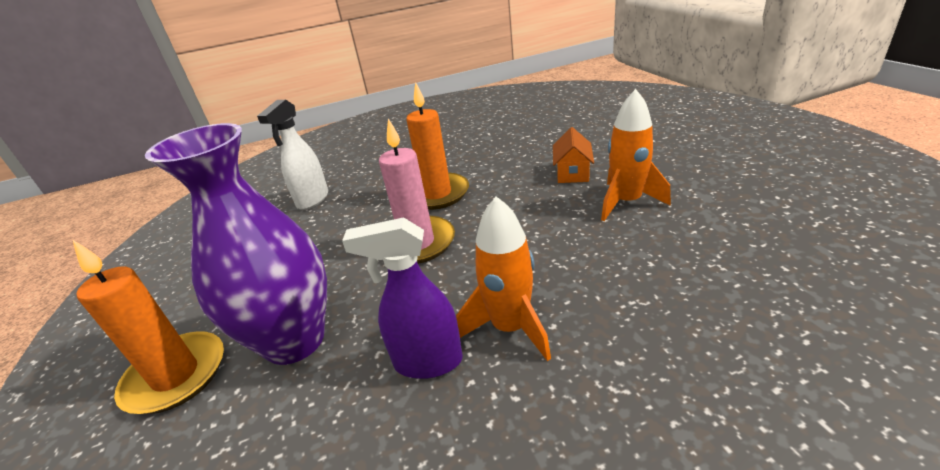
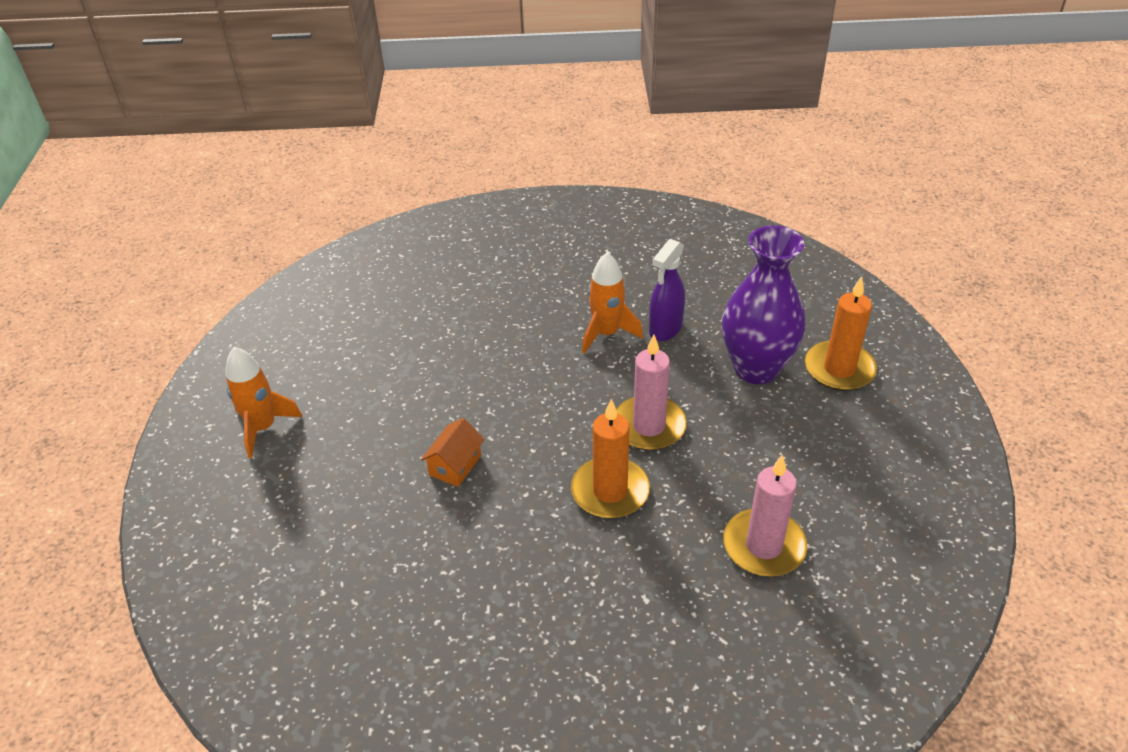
camera: 165 degrees left, 10 degrees up
white spray bottle [257,100,328,210] -> pink candle [723,455,807,576]
purple spray bottle [342,217,463,379] -> purple spray bottle turned 105 degrees clockwise [649,239,685,341]
orange rocket [601,89,671,221] -> orange rocket moved to [226,347,302,458]

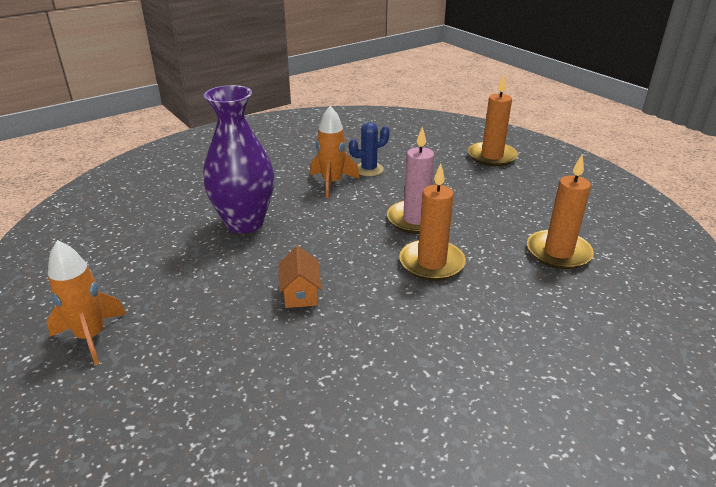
camera: 35 degrees left, 10 degrees down
purple spray bottle [649,239,685,341] -> blue cactus [349,122,390,176]
purple vase [722,225,805,384] -> purple vase moved to [203,85,274,233]
pink candle [723,455,807,576] -> orange candle [527,155,594,269]

